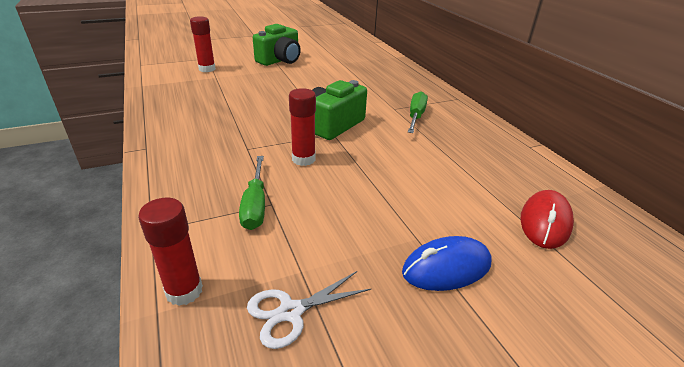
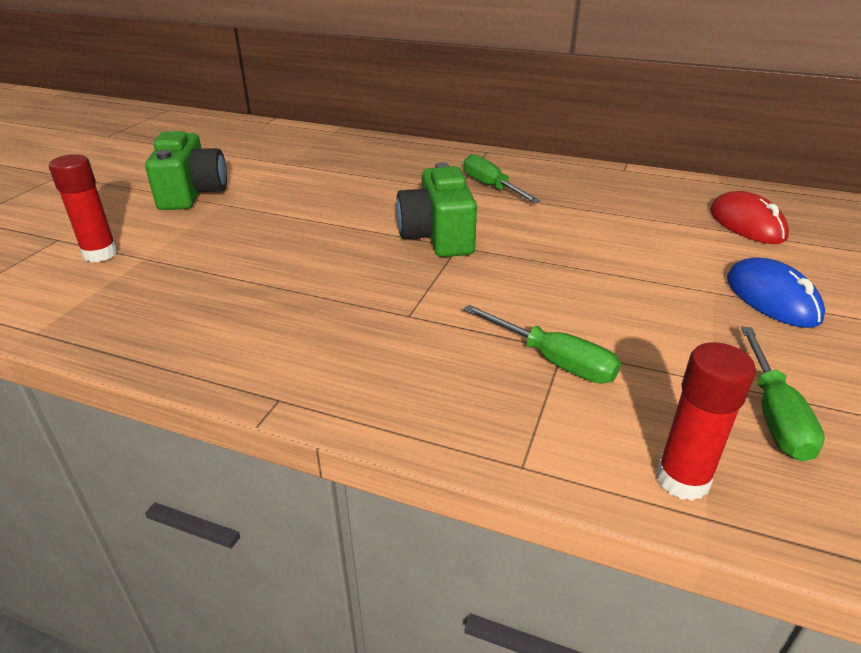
camera: 45 degrees left, 0 degrees up
white scissors [247,271,371,349] -> green screwdriver [741,327,825,461]
red glue stick [289,88,316,166] -> none
blue mouse [402,236,491,291] -> blue mouse turned 45 degrees counterclockwise [727,257,825,328]

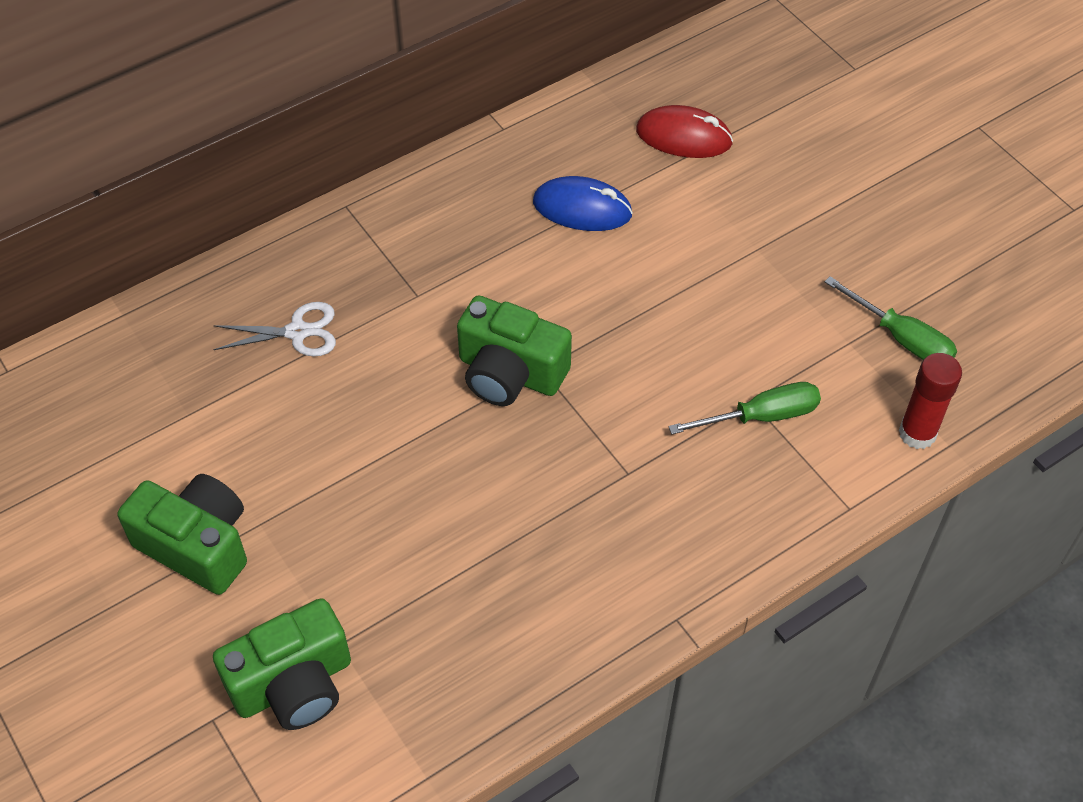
camera: 55 degrees left, 20 degrees up
red glue stick [49,154,118,262] -> green camera [213,598,351,730]
green screwdriver [464,154,541,203] -> none
blue mouse [727,257,825,328] -> blue mouse moved to [533,176,633,231]
none -> white scissors [213,302,336,357]

